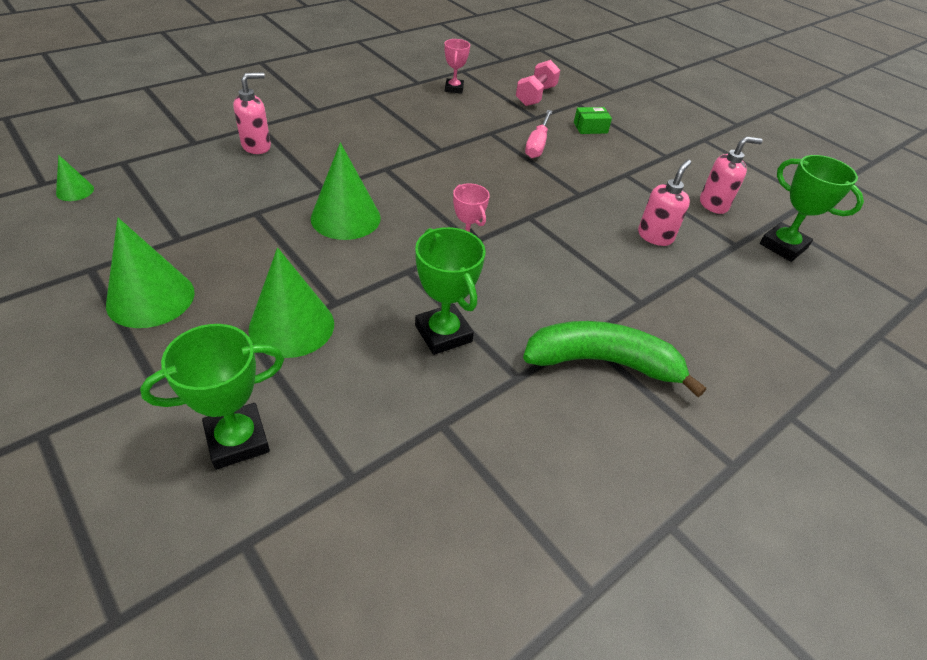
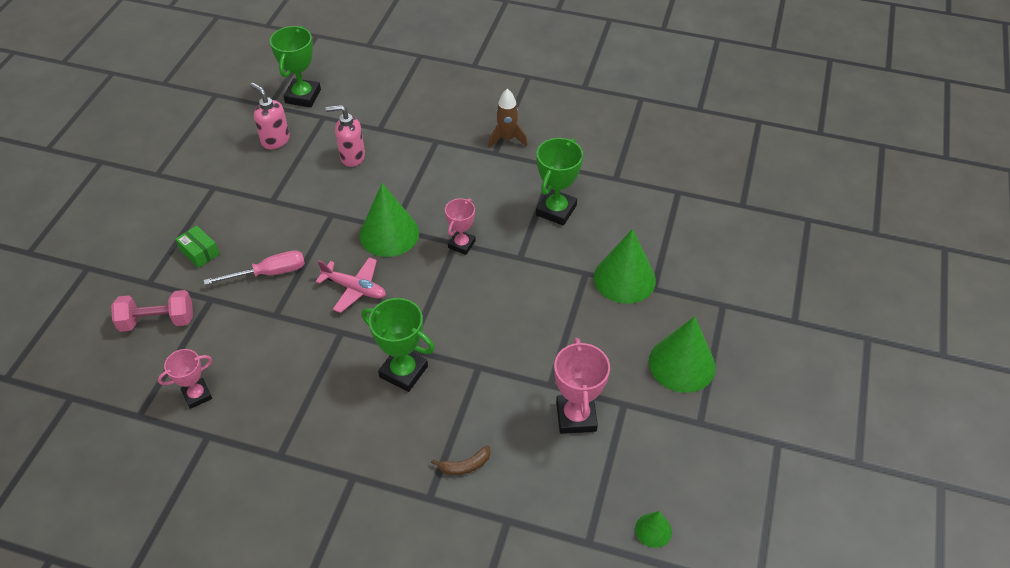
camera: 120 degrees left, 5 degrees up
green trophy [140,324,284,470] -> green trophy moved to [362,298,435,392]
pink soap dispenser [233,72,271,154] -> brown banana [431,445,491,475]
green cone [311,143,381,240] -> green cone moved to [359,183,419,257]
green banana [523,321,706,397] -> brown rocket [488,89,528,148]
none -> pink plane [315,257,386,313]
none -> pink trophy [554,338,610,434]

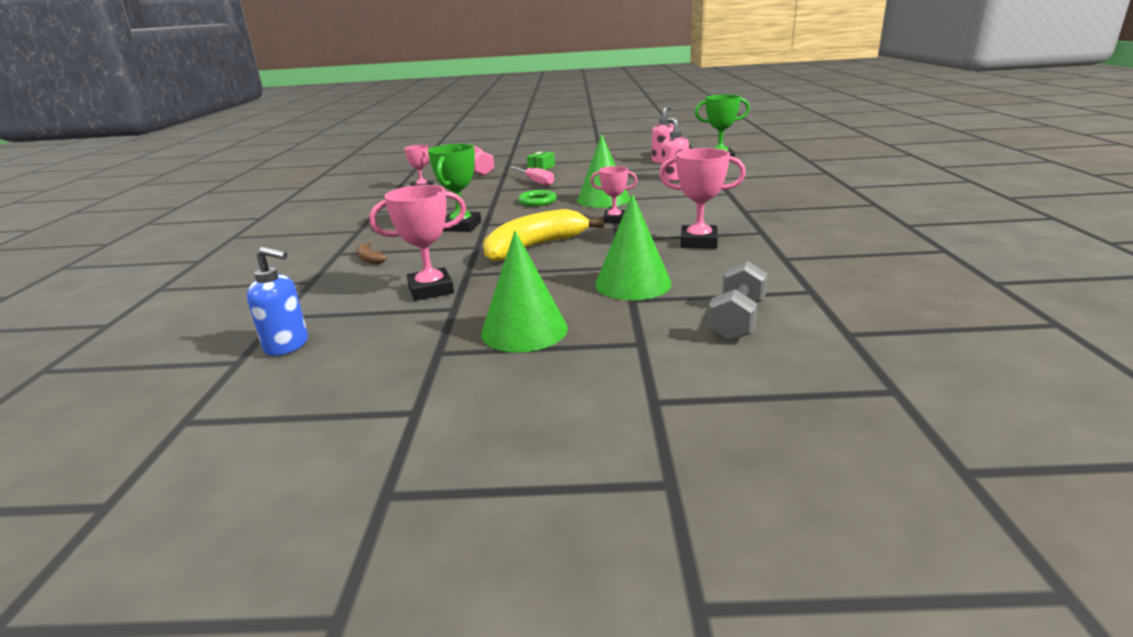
camera: 75 degrees right, 25 degrees down
pink plane [315,257,386,313] -> green ring [518,190,557,206]
brown rocket [488,89,528,148] -> none
green trophy [536,138,583,226] -> pink trophy [659,148,746,249]
green cone [635,511,672,548] -> blue soap dispenser [247,247,308,356]
none -> yellow banana [483,209,604,262]
none -> grey dumbbell [708,261,767,341]

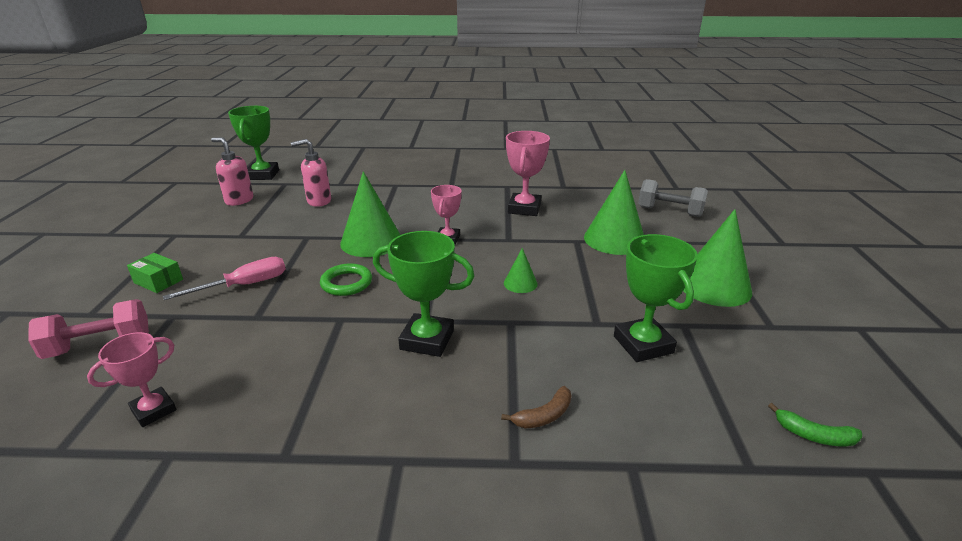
camera: 90 degrees left, 5 degrees up
blue soap dispenser [247,247,308,356] -> green banana [768,403,862,446]
pink trophy [369,185,466,301] -> green trophy [614,234,698,362]
yellow banana [483,209,604,262] -> green cone [504,248,538,293]

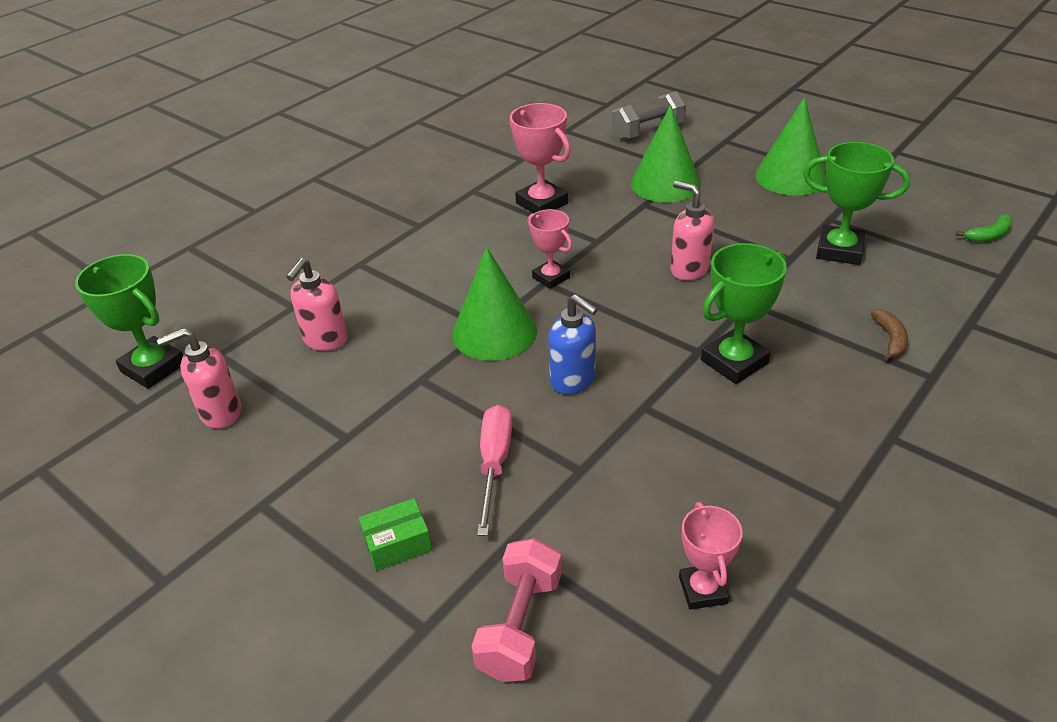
camera: 50 degrees left, 10 degrees up
green ring [320,263,372,296] -> blue soap dispenser [548,294,598,394]
green cone [504,248,538,293] -> pink soap dispenser [671,181,714,280]

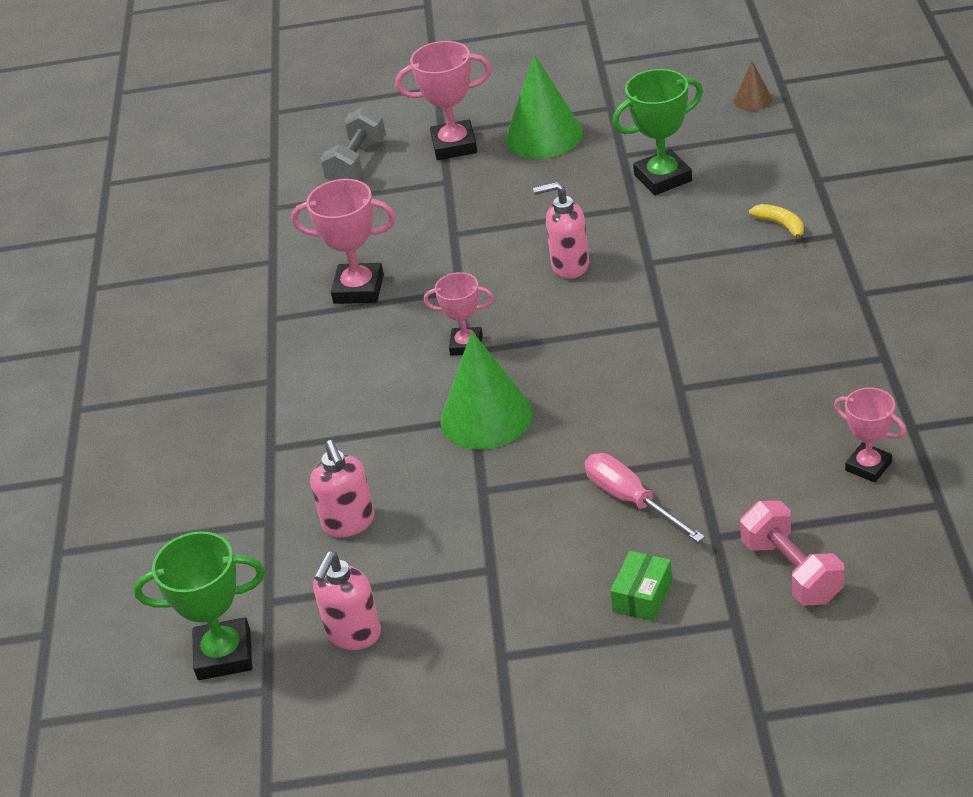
camera: 40 degrees left, 0 degrees up
blue soap dispenser [548,294,598,394] -> none
green cone [631,105,701,202] -> none
green trophy [701,243,787,384] -> none
brown banana [871,309,908,361] -> yellow banana [749,204,804,243]
green banana [956,214,1012,242] -> brown cone [734,61,772,111]
none -> pink trophy [395,41,491,160]

